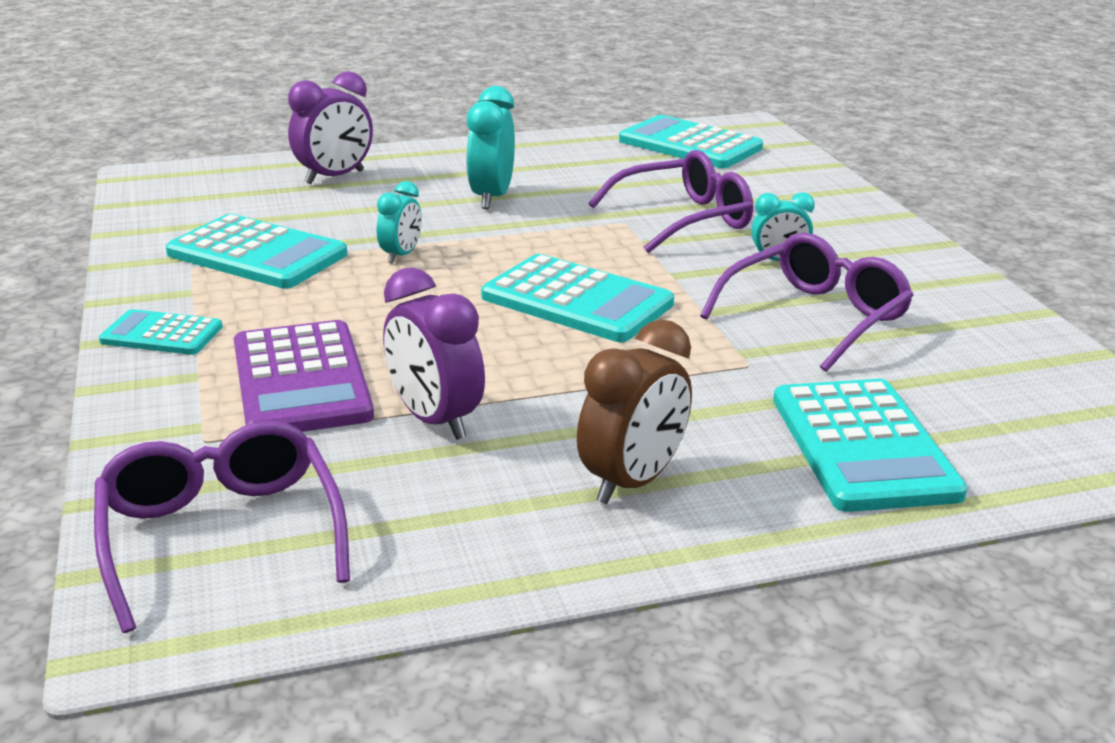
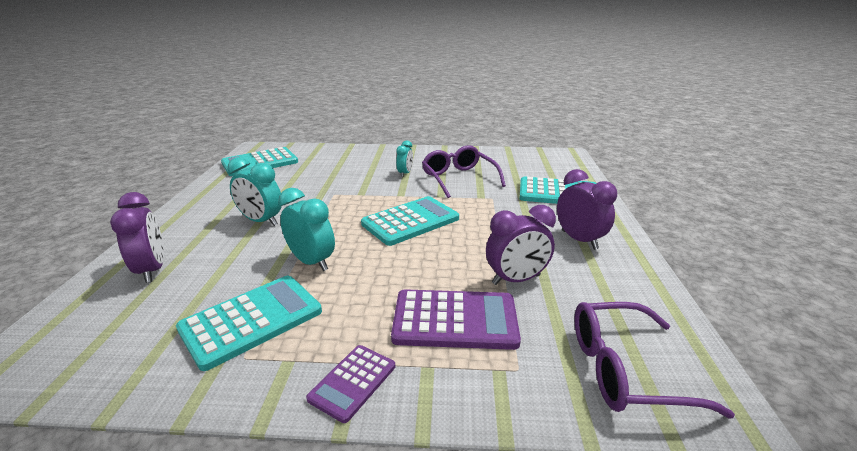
camera: 70 degrees left, 0 degrees up
turquoise calculator [99,309,223,355] -> purple calculator [306,345,395,423]
turquoise clock [377,181,422,264] -> turquoise clock [278,188,335,271], size x1.64
brown clock [577,319,692,504] -> purple clock [557,169,617,250]
purple glasses [589,150,753,253] -> none

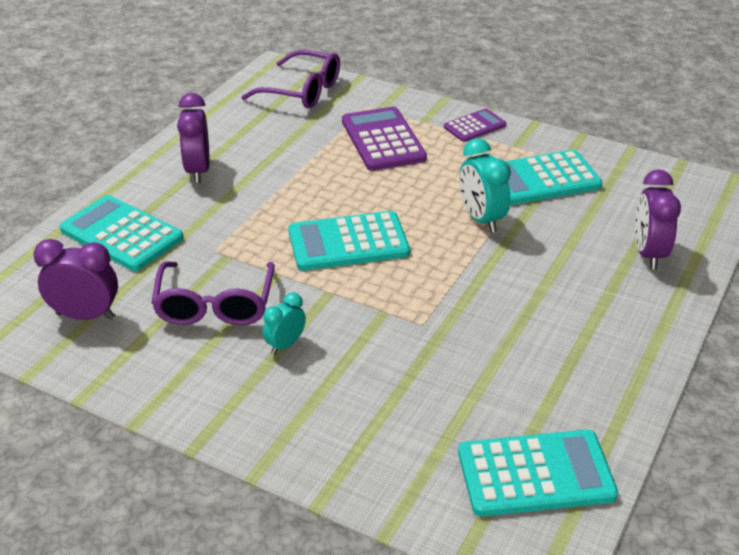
camera: 155 degrees left, 10 degrees up
turquoise clock [227,157,282,226] -> none
purple calculator [391,289,521,350] -> purple calculator turned 45 degrees clockwise [342,106,427,171]
purple clock [486,205,556,285] -> purple clock moved to [33,239,118,320]

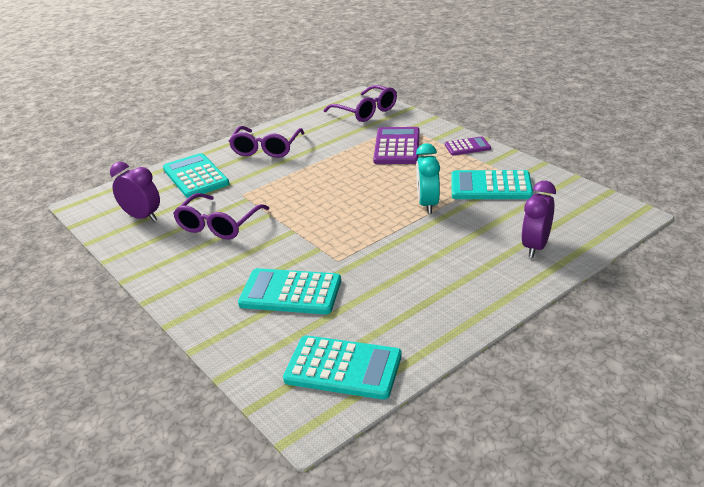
camera: 25 degrees right, 5 degrees down
purple clock [177,93,210,183] -> purple glasses [229,126,304,158]
turquoise clock [263,292,306,355] -> none
turquoise calculator [288,211,410,271] -> turquoise calculator moved to [238,268,341,314]

